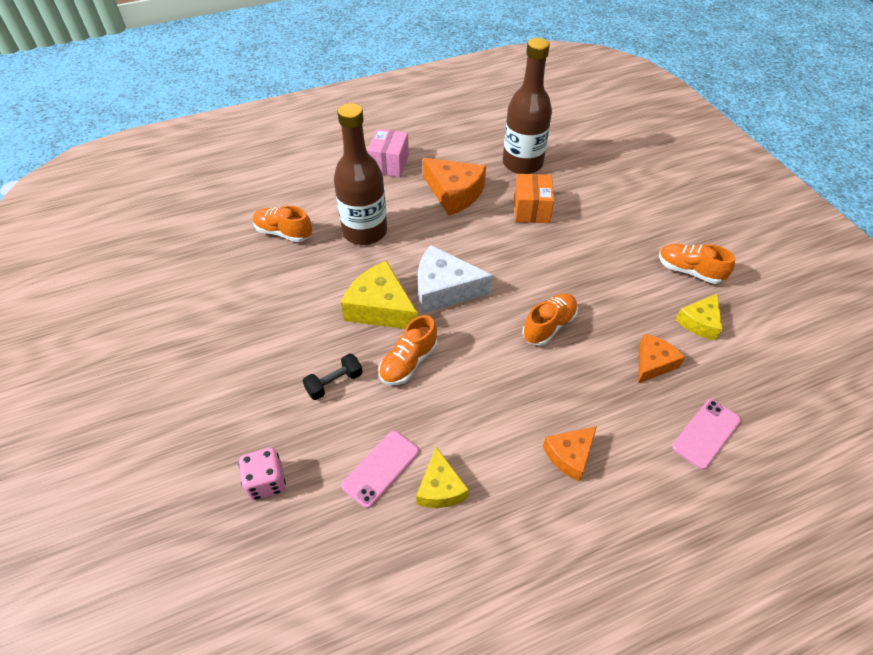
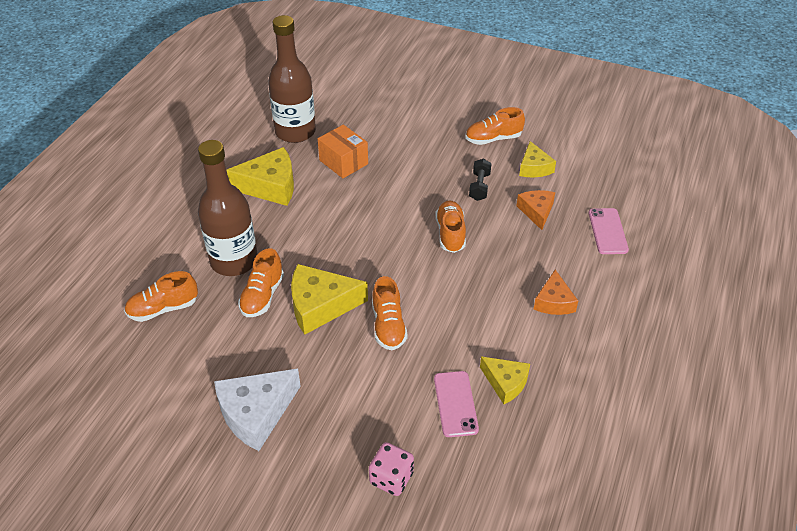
camera: 45 degrees left, 5 degrees down
black dumbbell [303,354,363,400] -> black dumbbell moved to [469,158,492,201]
pink box [367,129,409,177] -> none
white cheese [418,245,493,314] -> white cheese moved to [214,368,301,451]
orange cheese [423,158,486,216] -> yellow cheese [226,147,294,206]
none -> orange shoe [238,248,284,317]

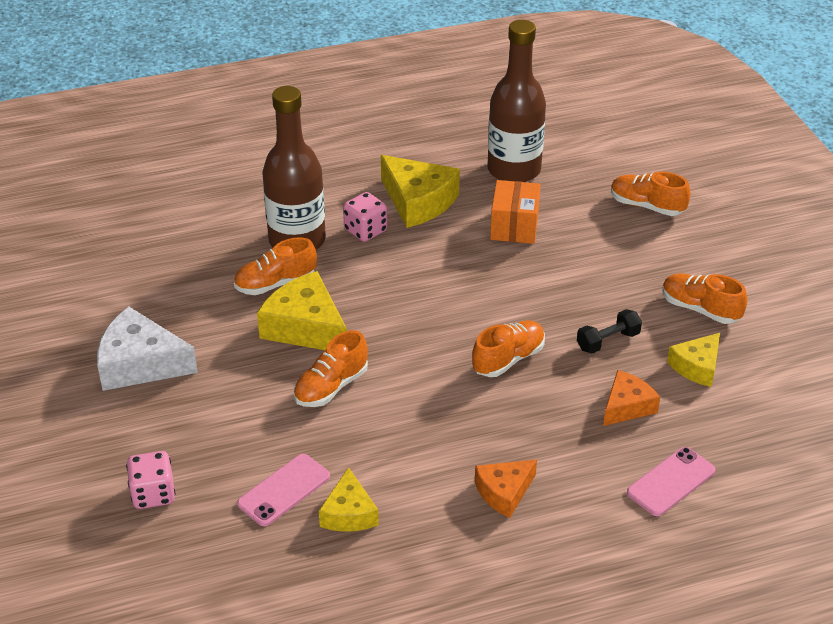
camera: 50 degrees right, 5 degrees down
orange shoe [124,271,198,322] -> orange shoe moved to [611,172,690,216]
none -> pink dice [343,192,388,242]

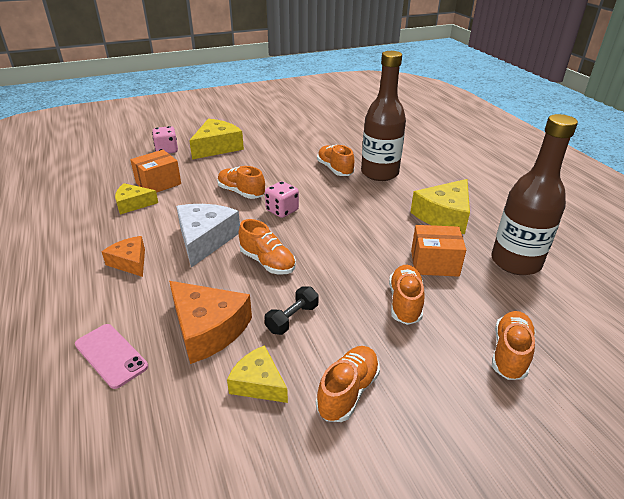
camera: 85 degrees right, 5 degrees down
white cheese [97,307,198,391] -> white cheese moved to [176,204,240,268]
pink phone [237,454,330,526] -> orange box [130,150,181,193]
yellow cheese [257,271,347,350] -> yellow cheese moved to [189,119,244,160]
pink dice [343,192,388,242] -> pink dice moved to [265,181,299,218]
black dumbbell [577,309,642,354] -> black dumbbell turned 75 degrees clockwise [265,287,319,335]
orange cheese [603,370,660,426] -> orange cheese [169,281,252,364], size x1.64
none -> orange shoe [389,265,425,325]

